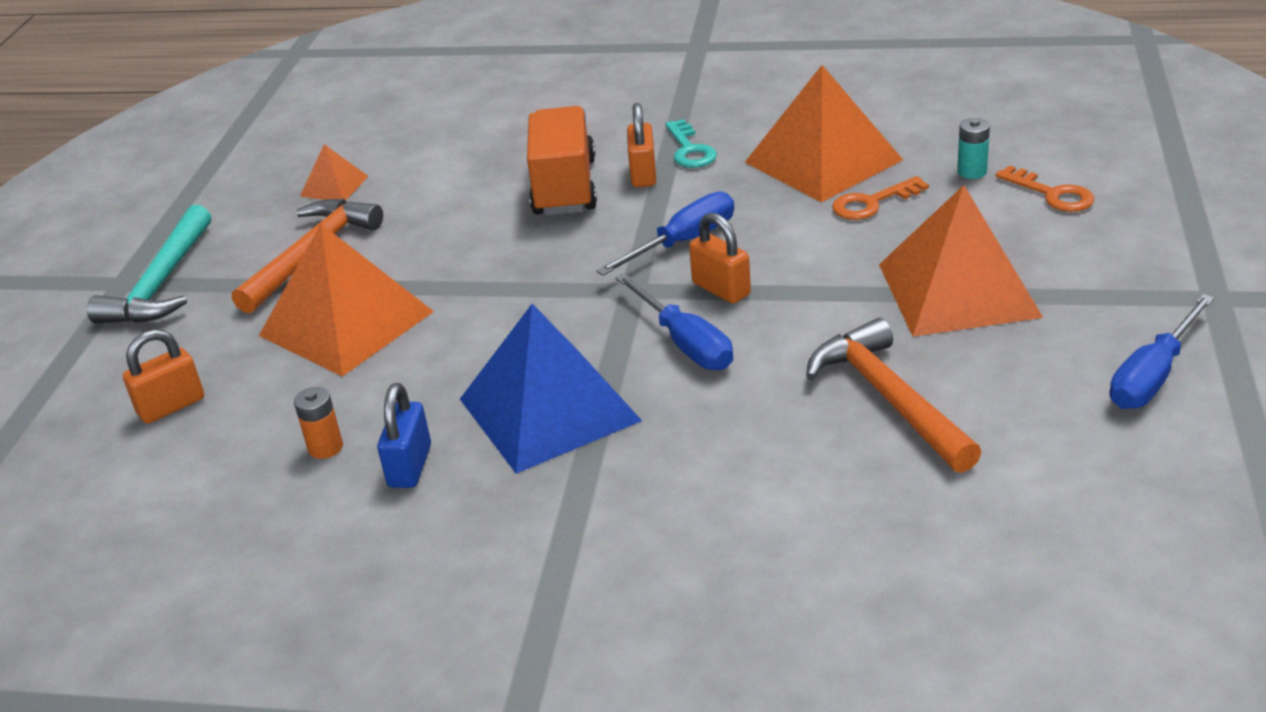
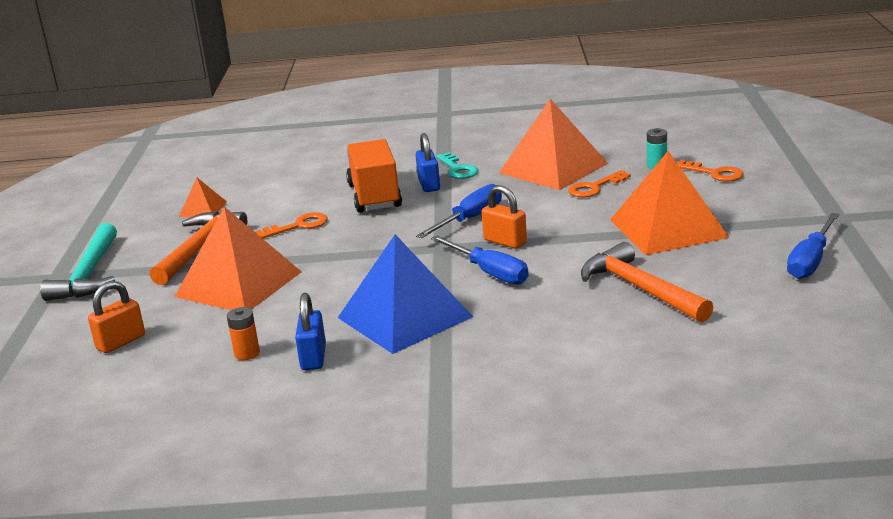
camera: 10 degrees left, 10 degrees down
orange padlock [627,103,656,187] -> blue padlock [416,133,440,192]
none -> orange key [255,212,328,239]

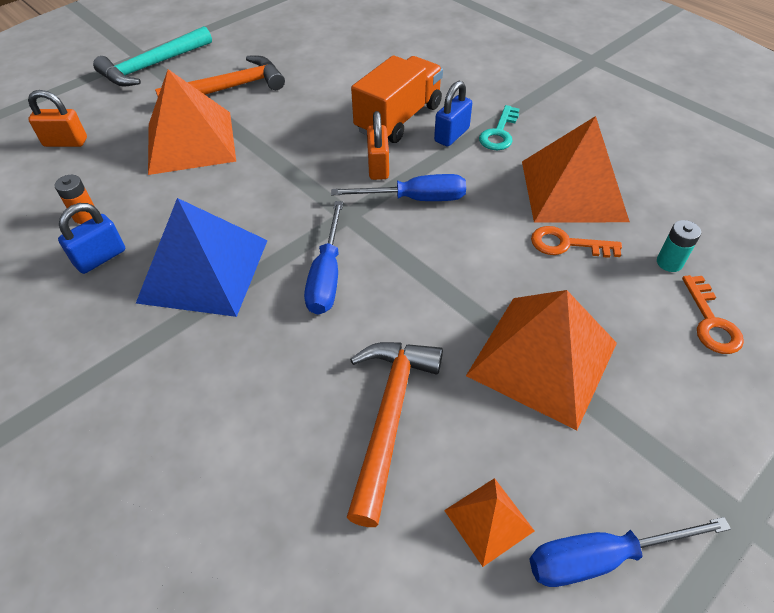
camera: 45 degrees right, 25 degrees up
orange pyramid [179,178,227,217] -> orange pyramid moved to [444,478,534,567]
orange key [255,212,328,239] -> none
orange padlock [482,185,527,249] -> orange padlock moved to [367,111,389,180]

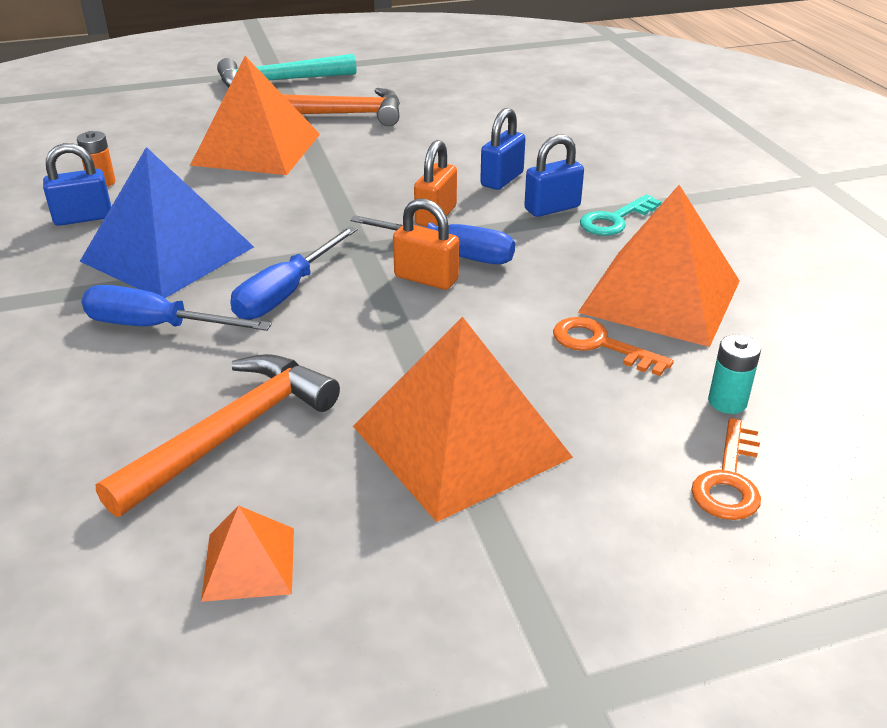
camera: 25 degrees right, 15 degrees down
orange padlock [28,90,87,147] -> orange padlock moved to [393,199,459,290]
orange truck [351,55,443,143] -> blue padlock [480,108,526,190]
blue screwdriver [530,517,731,587] -> blue screwdriver moved to [81,285,272,331]

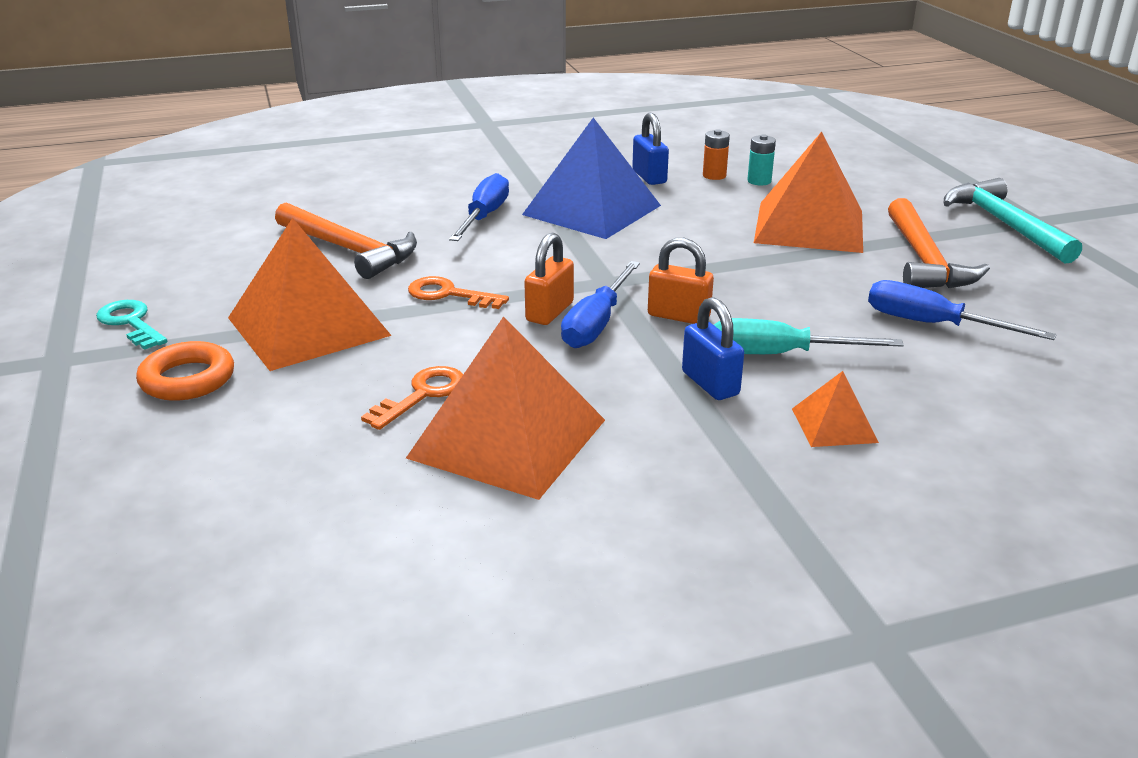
camera: 90 degrees right, 5 degrees down
orange pyramid [201,506,294,602] -> orange pyramid moved to [792,371,879,447]
blue screwdriver [230,226,357,320] -> blue screwdriver moved to [868,280,1056,340]
blue padlock [480,108,526,190] -> turquoise screwdriver [714,318,904,354]
turquoise key [580,194,662,236] -> turquoise key moved to [96,300,168,350]
orange key [691,418,761,520] -> orange key moved to [408,276,509,309]
turquoise battery [708,335,761,414] -> turquoise battery moved to [747,134,776,185]
none -> orange ring [136,341,234,401]

